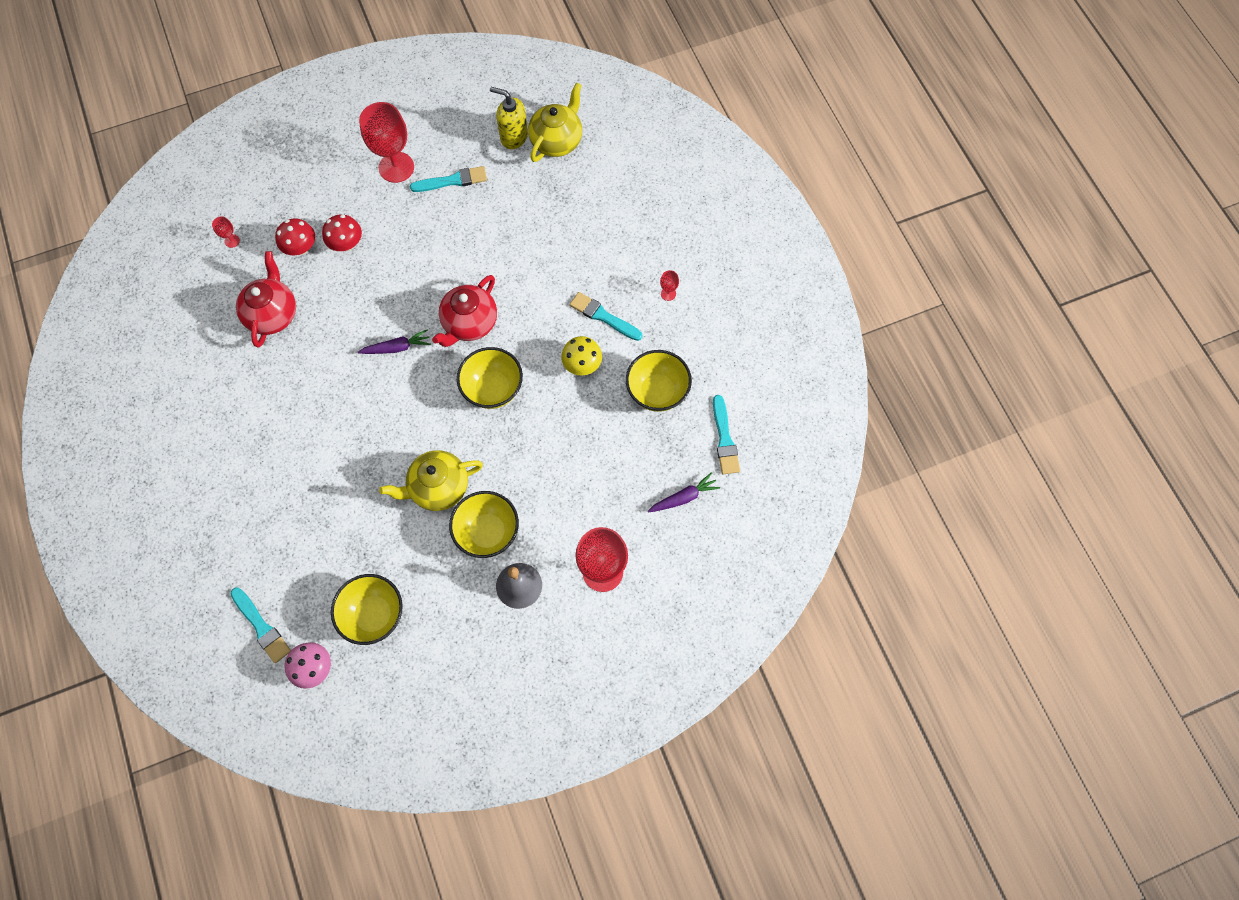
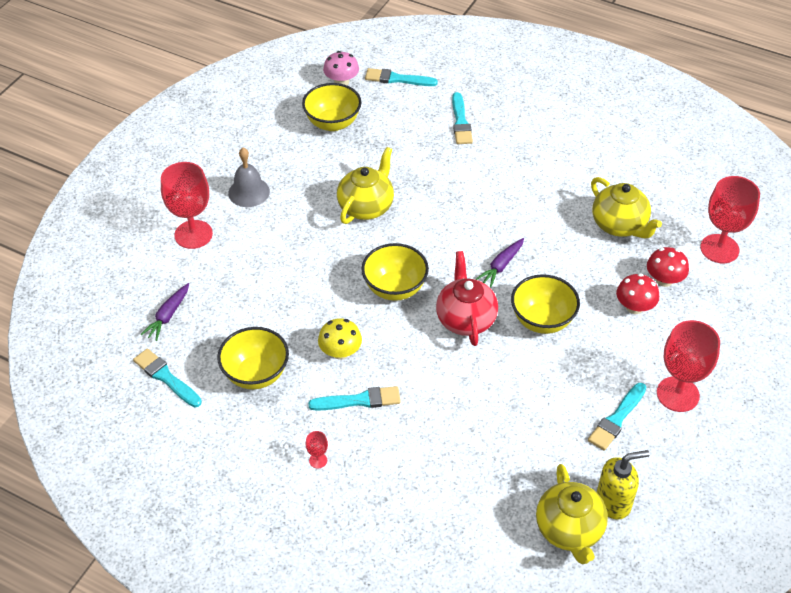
camera: 140 degrees right, 20 degrees down
red goblet [212,216,240,248] -> red goblet [700,176,760,263], size x2.42
red teapot [236,251,296,348] -> yellow teapot [591,177,662,239]
yellow bowl [449,491,519,558] -> yellow bowl moved to [511,274,580,334]
none -> turquoise brush [452,92,473,144]

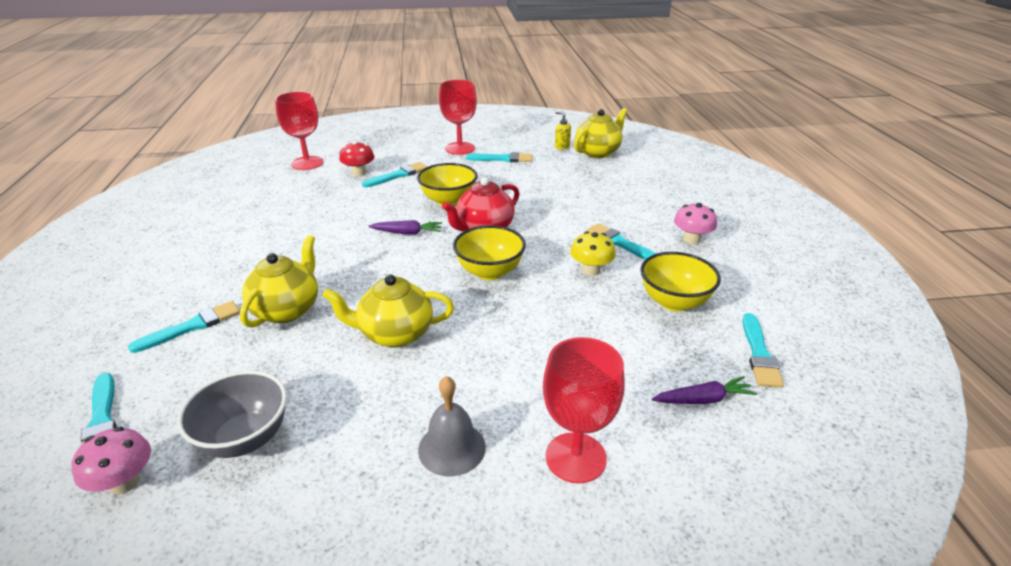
camera: 125 degrees left, 15 degrees down
yellow bowl [302,83,361,131] -> grey bowl [177,370,287,458]
red goblet [306,431,328,468] -> pink mushroom [674,203,717,244]
yellow teapot [591,177,662,239] -> yellow teapot moved to [240,235,318,328]
yellow soap dispenser [597,450,650,520] -> yellow soap dispenser [555,111,571,150], size x0.62
red mushroom [616,273,659,314] -> turquoise brush [362,162,427,187]

